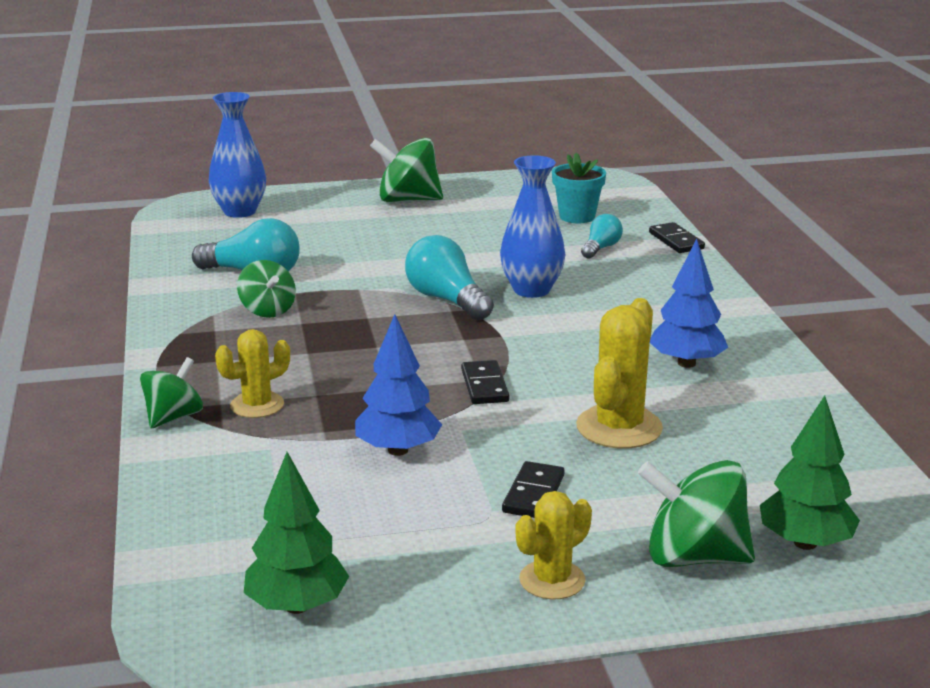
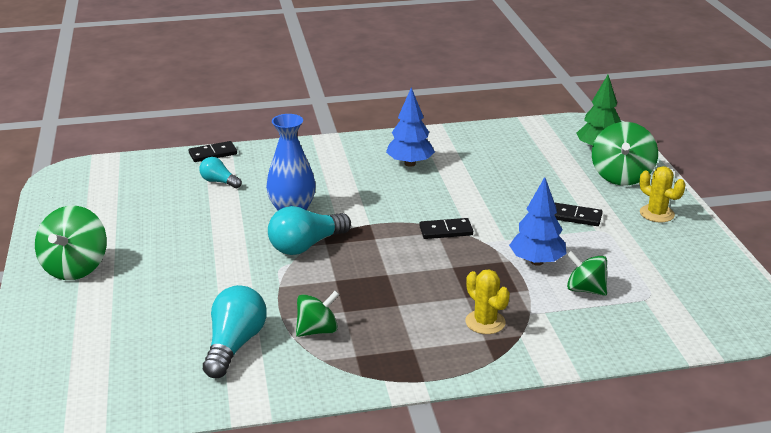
camera: 90 degrees left, 5 degrees up
green spinning top [140,357,203,428] -> green spinning top moved to [567,251,607,296]
blue vase [209,92,266,218] -> none
green tree [244,452,349,614] -> none
turquoise flower pot [552,152,606,223] -> none
yellow cactus [576,298,663,449] -> none

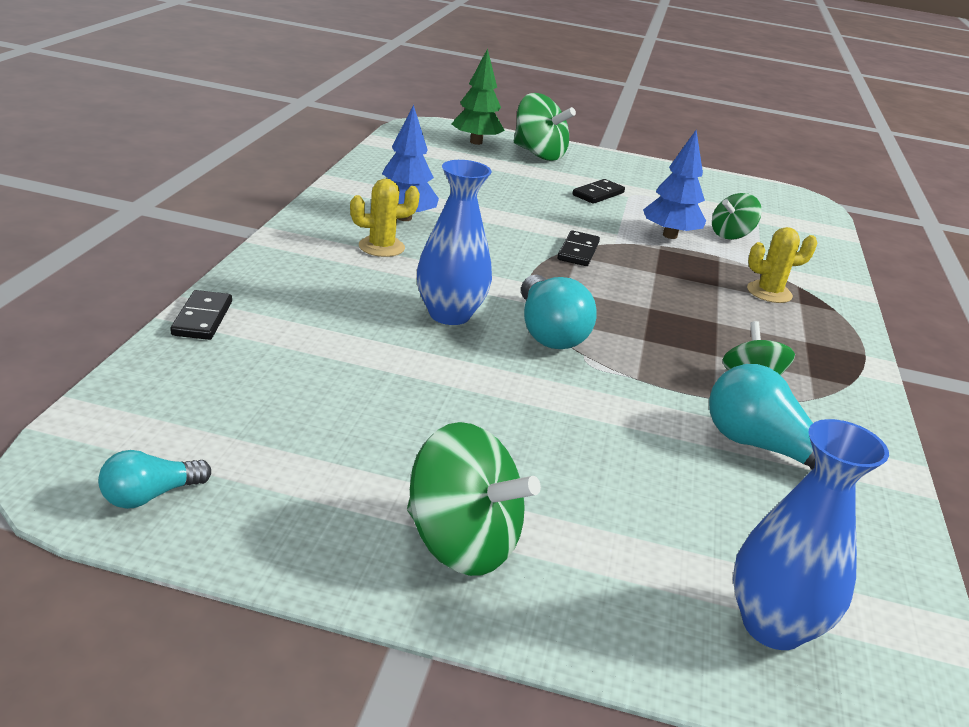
camera: 70 degrees left, 0 degrees up
turquoise light bulb [199,157,242,188] -> turquoise light bulb moved to [98,450,211,509]
yellow cactus [640,166,685,222] -> yellow cactus moved to [350,178,420,257]
none -> blue vase [733,419,889,650]

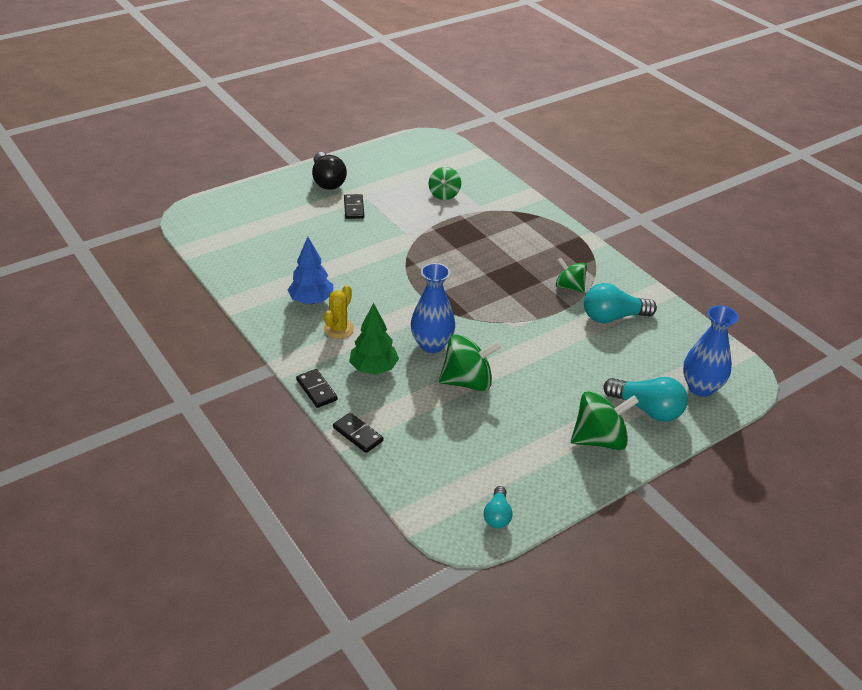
camera: 45 degrees left, 10 degrees up
green tree [452,48,505,145] -> green tree moved to [349,303,399,375]
green spinning top [514,93,576,161] -> green spinning top moved to [439,334,502,391]
turquoise light bulb [521,275,596,349] -> turquoise light bulb moved to [603,377,688,422]
black domino [557,230,600,266] -> black domino moved to [296,369,338,408]
blue tree [643,130,706,239] -> none
yellow cactus [747,227,817,303] -> none
none -> black light bulb [312,152,347,190]

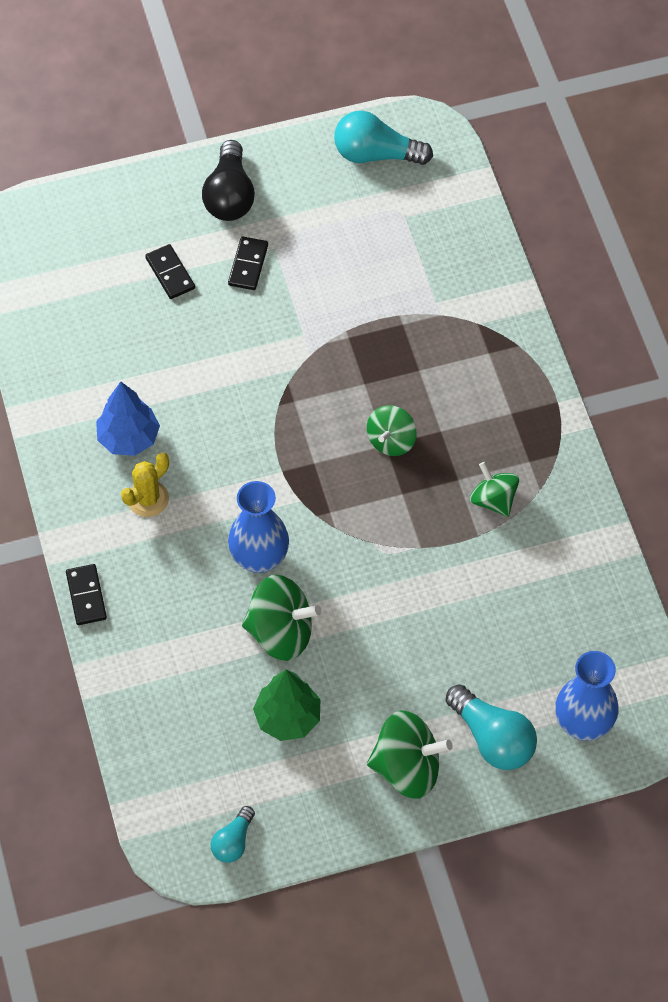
camera: 20 degrees right, 20 degrees up
black domino [333,413,383,453] -> black domino moved to [145,244,195,299]
green tree [349,303,399,375] -> green tree moved to [253,669,320,741]
green spinning top [429,167,461,200] -> green spinning top moved to [367,405,416,456]
turquoise light bulb [584,283,657,323] -> turquoise light bulb moved to [334,111,433,165]

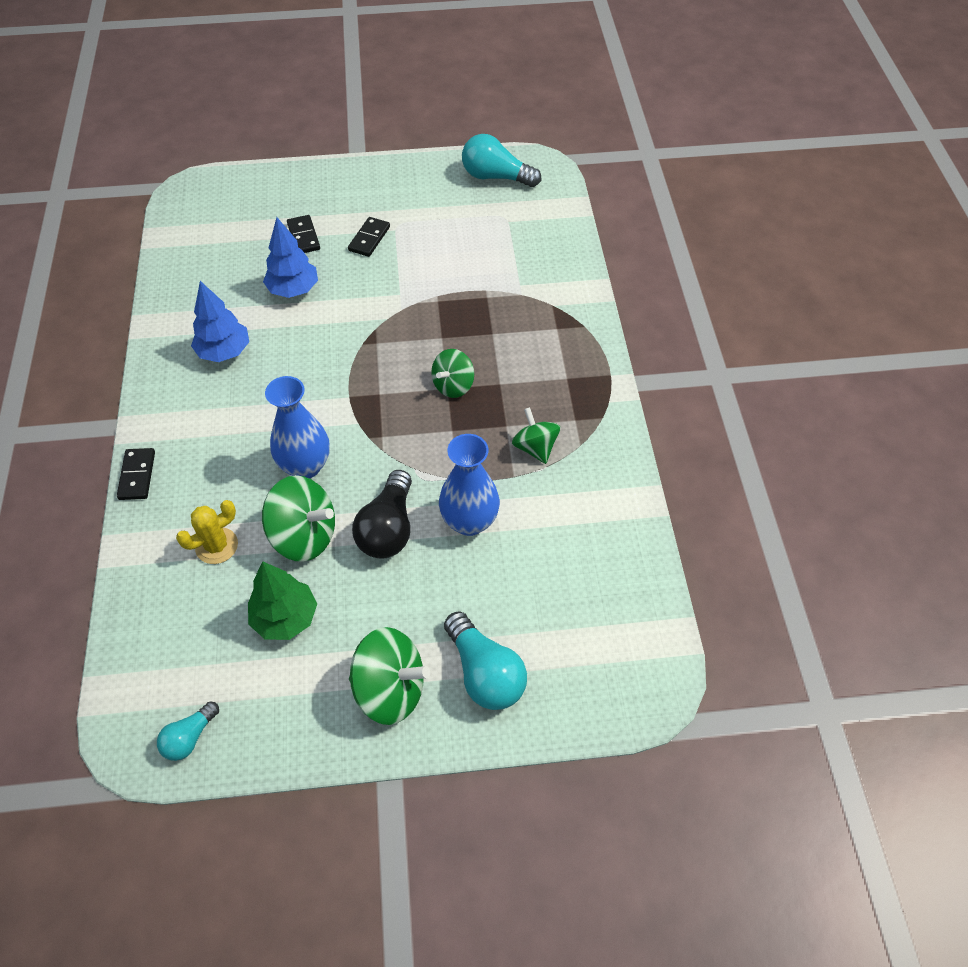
camera: 10 degrees right, 5 degrees down
yellow cactus [121,453,169,517] -> yellow cactus moved to [176,500,238,564]
black light bulb [202,140,255,221] -> black light bulb moved to [352,470,412,559]
blue vase [555,651,619,741] -> blue vase moved to [439,434,500,536]
none -> blue tree [263,217,318,298]

